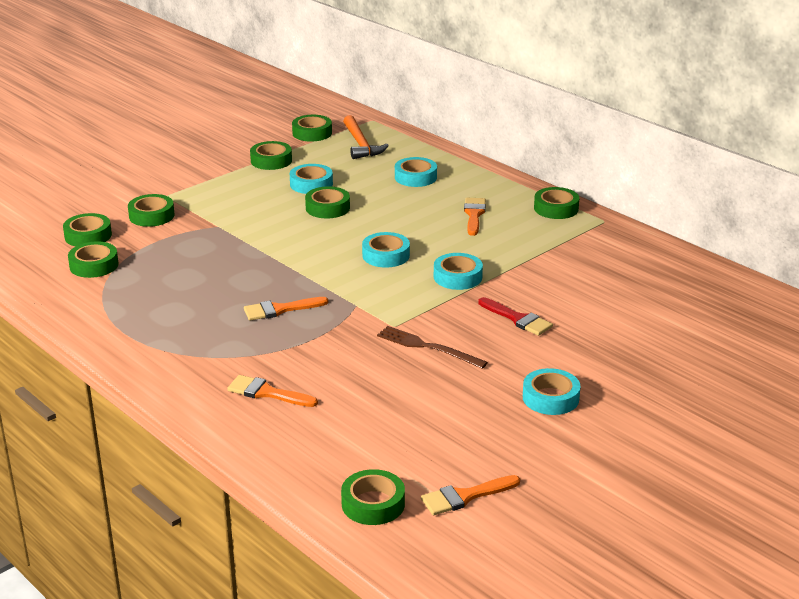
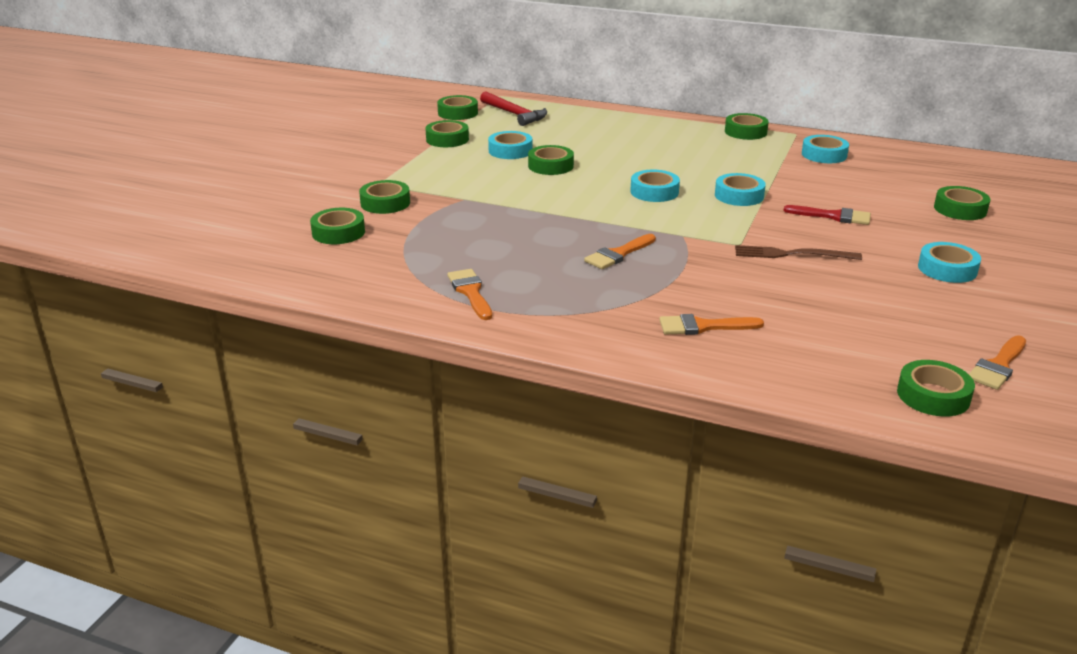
camera: 25 degrees left, 0 degrees up
green tape [68,242,119,278] -> green tape moved to [934,186,991,220]
orange hammer [343,115,389,159] -> red hammer [480,92,547,126]
turquoise tape [395,157,437,187] -> turquoise tape moved to [802,135,849,163]
orange brush [464,198,486,236] -> orange brush moved to [447,269,492,320]

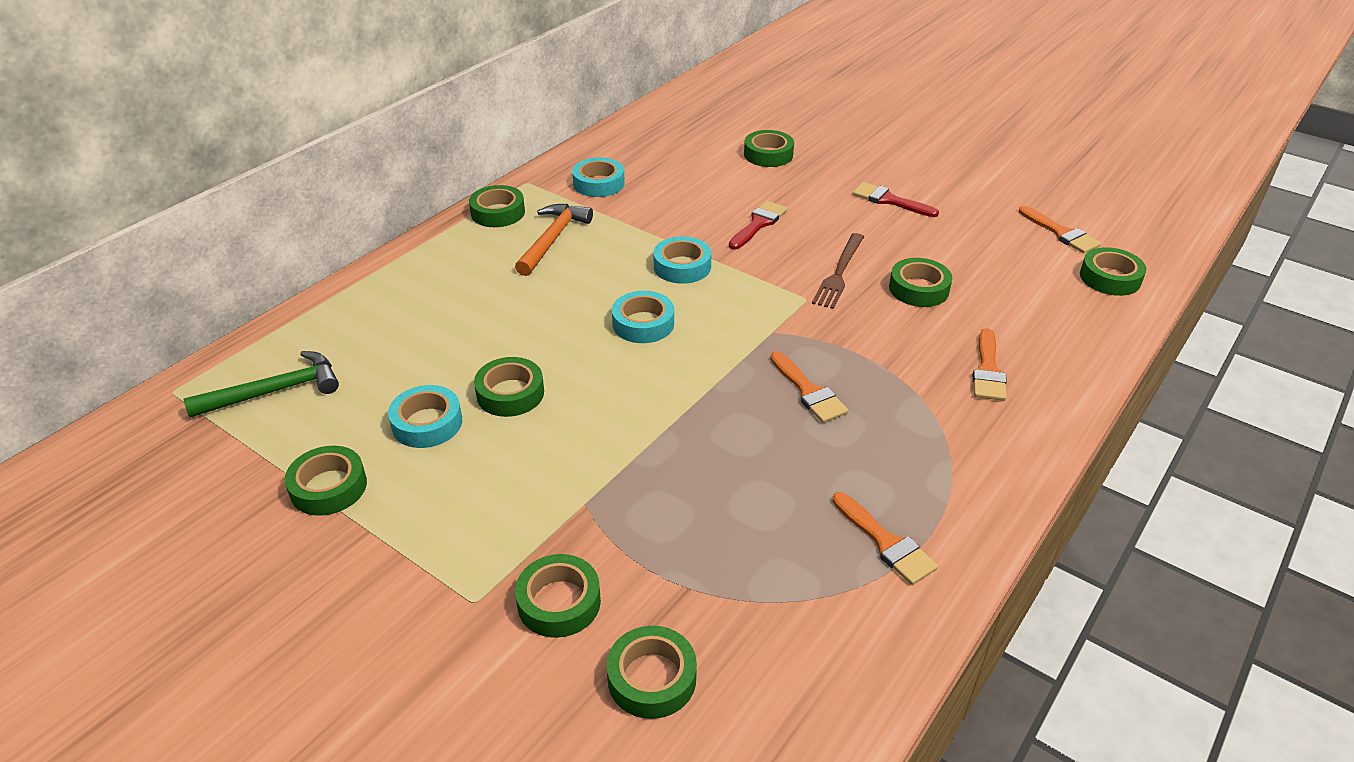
camera: 75 degrees left, 10 degrees up
green tape [437,95,478,120] -> green tape moved to [889,258,952,307]
orange brush [447,269,492,320] -> orange brush turned 120 degrees counterclockwise [832,492,938,585]
red hammer [480,92,547,126] -> green hammer [184,351,339,418]
turquoise tape [918,242,981,283] -> red brush [852,182,939,217]
none -> orange hammer [515,204,593,276]

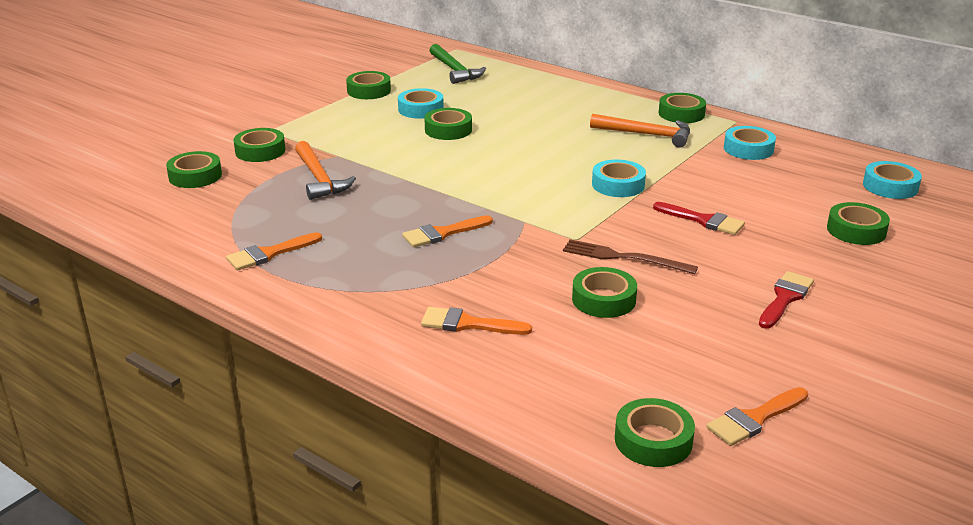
camera: 90 degrees right, 10 degrees down
turquoise tape [612,291,674,343] -> turquoise tape moved to [863,161,922,199]
none -> orange hammer [295,141,356,200]

